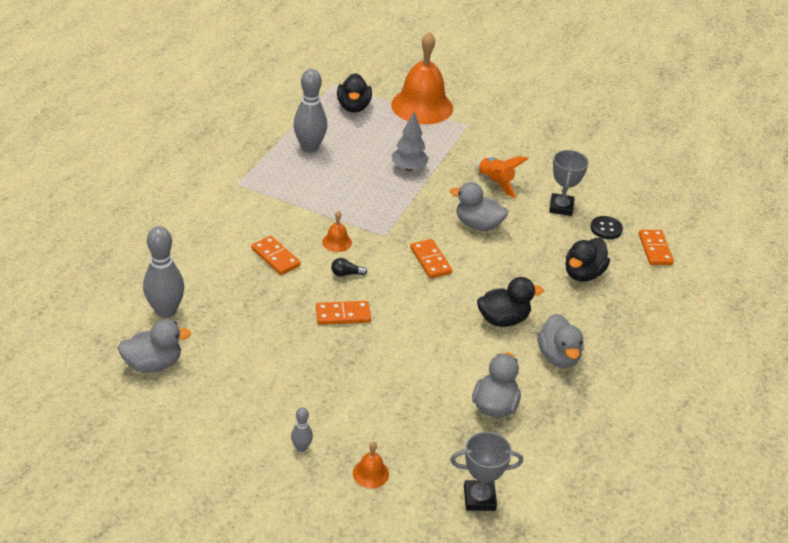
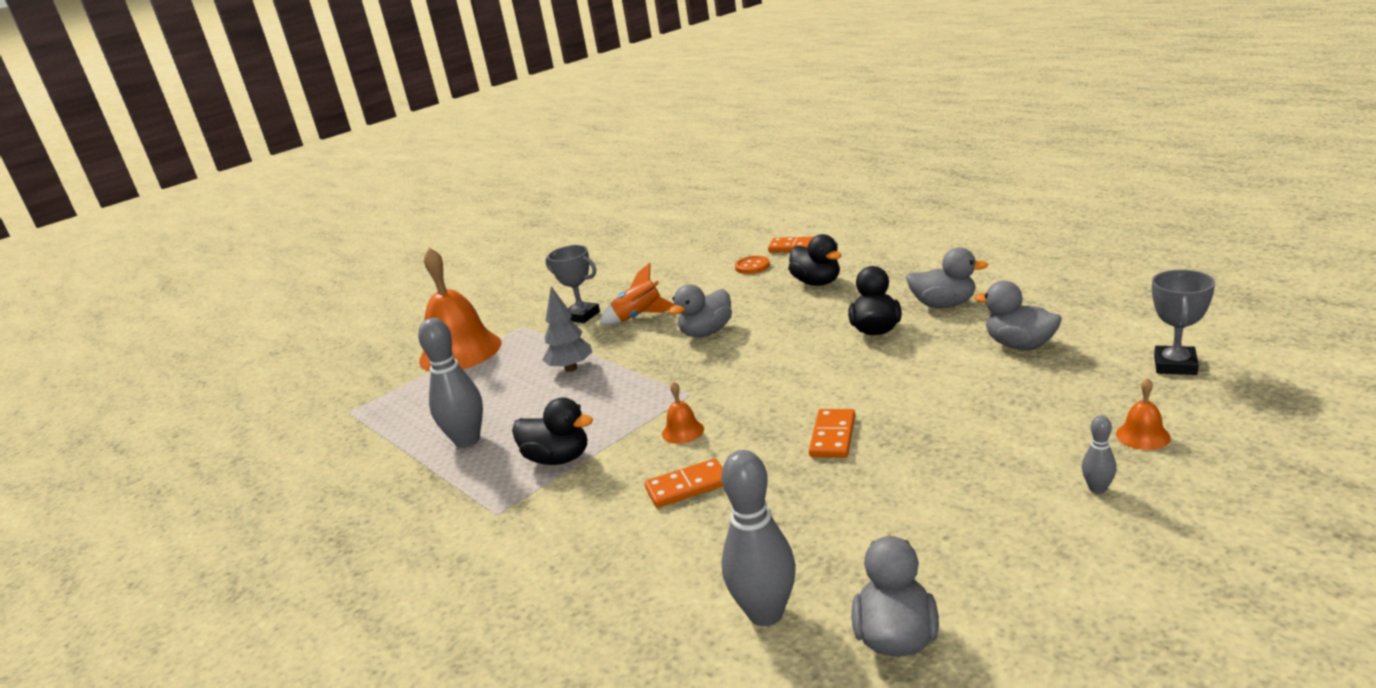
camera: 60 degrees left, 15 degrees down
black light bulb [331,258,367,276] -> none
black duck [337,73,372,113] -> black duck moved to [512,397,593,465]
orange domino [410,239,452,279] -> none
grey trophy [549,150,589,216] -> grey trophy moved to [546,245,600,323]
black button [590,216,623,239] -> orange button [735,256,770,274]

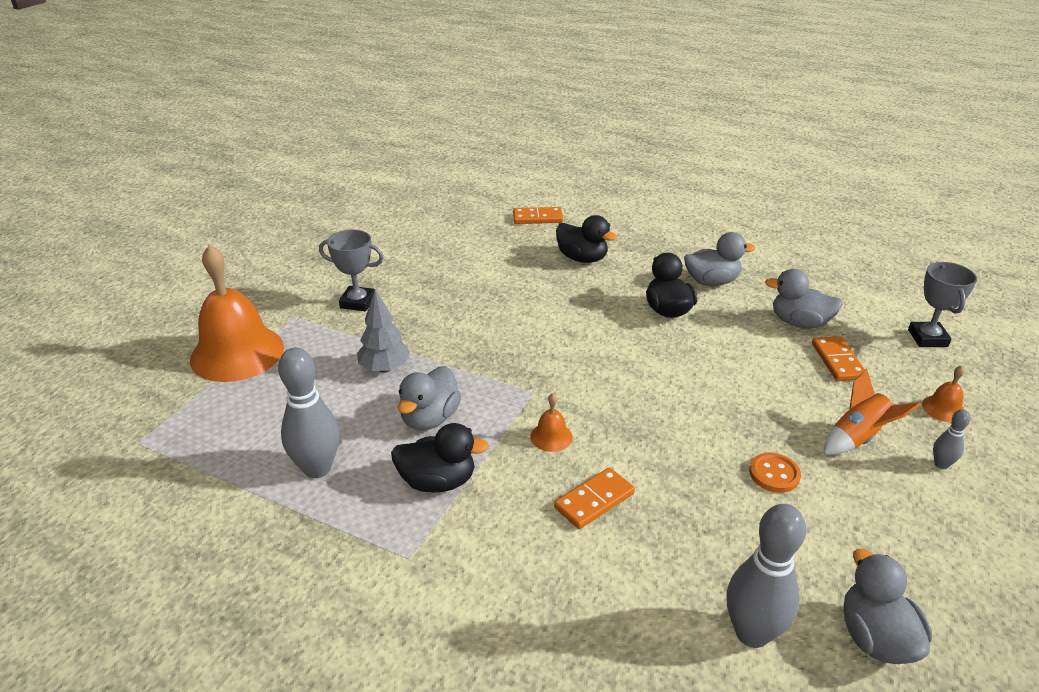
camera: 25 degrees left, 10 degrees up
orange rocket [599,263,674,325] -> orange rocket moved to [824,368,921,455]
grey duck [669,284,732,337] -> grey duck moved to [398,366,461,430]
orange button [735,256,770,274] -> orange button moved to [749,453,801,493]
orange domino [809,409,855,458] -> orange domino moved to [812,336,865,381]

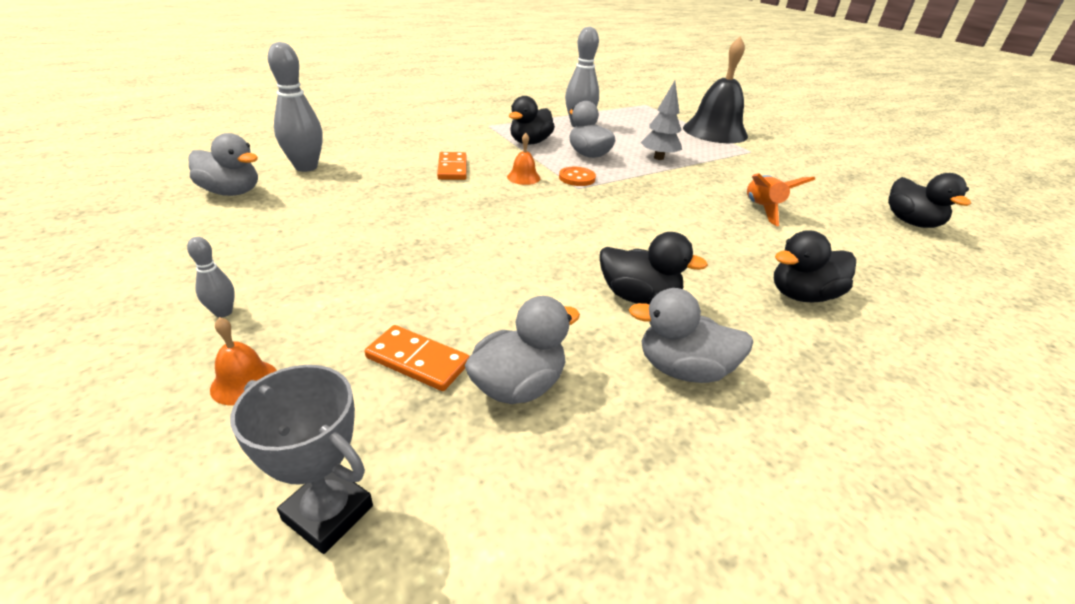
camera: 120 degrees right, 0 degrees up
orange bell [190,245,284,382] -> black bell [683,36,748,143]
grey trophy [319,229,384,311] -> none
orange domino [513,207,563,224] -> none
grey duck [684,232,755,286] -> grey duck turned 75 degrees clockwise [629,288,753,383]
orange button [749,453,801,493] -> orange button moved to [559,167,596,186]
orange rocket [824,368,921,455] -> orange rocket moved to [746,173,815,226]
none -> black duck [888,173,971,228]

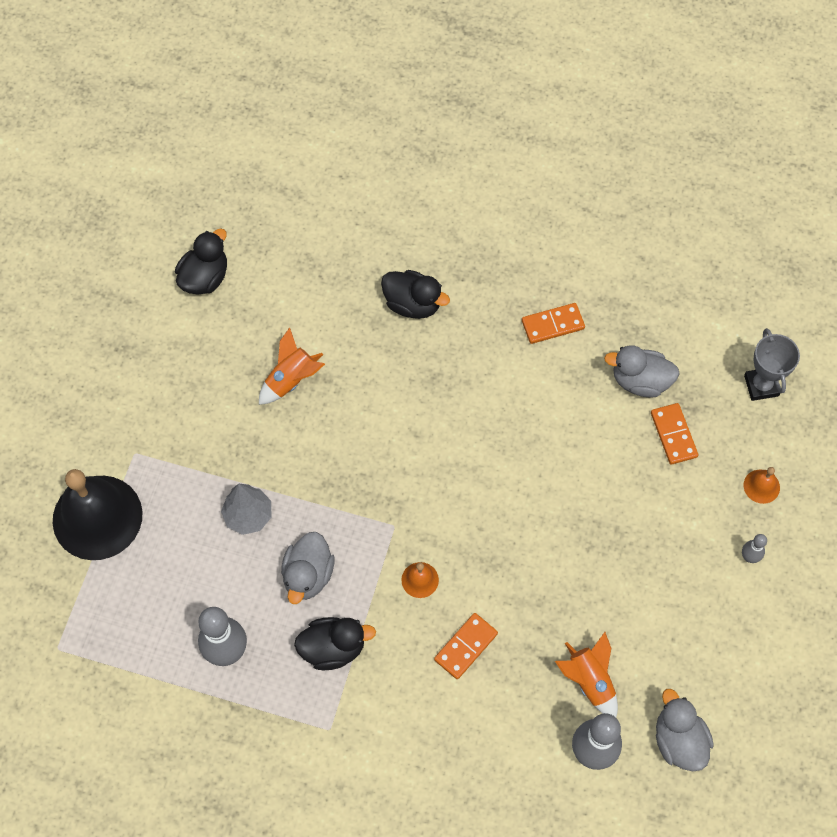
camera: 130 degrees left, 30 degrees up
orange button [559,167,596,186] -> none
black duck [600,232,708,305] -> none
grey duck [629,288,753,383] -> orange domino [522,303,585,344]
none -> orange rocket [555,632,618,717]

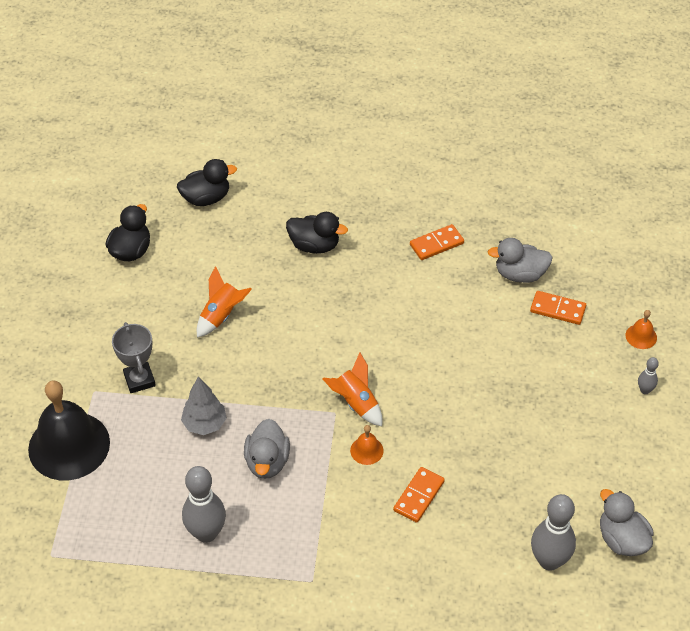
camera: 10 degrees left, 15 degrees down
black duck [294,617,376,670] -> black duck moved to [177,159,237,206]
orange rocket [555,632,618,717] -> orange rocket moved to [322,353,382,426]
orange domino [651,403,698,465] -> orange domino turned 45 degrees counterclockwise [530,291,586,325]
grey trophy [744,328,800,401] -> grey trophy moved to [112,322,156,393]

